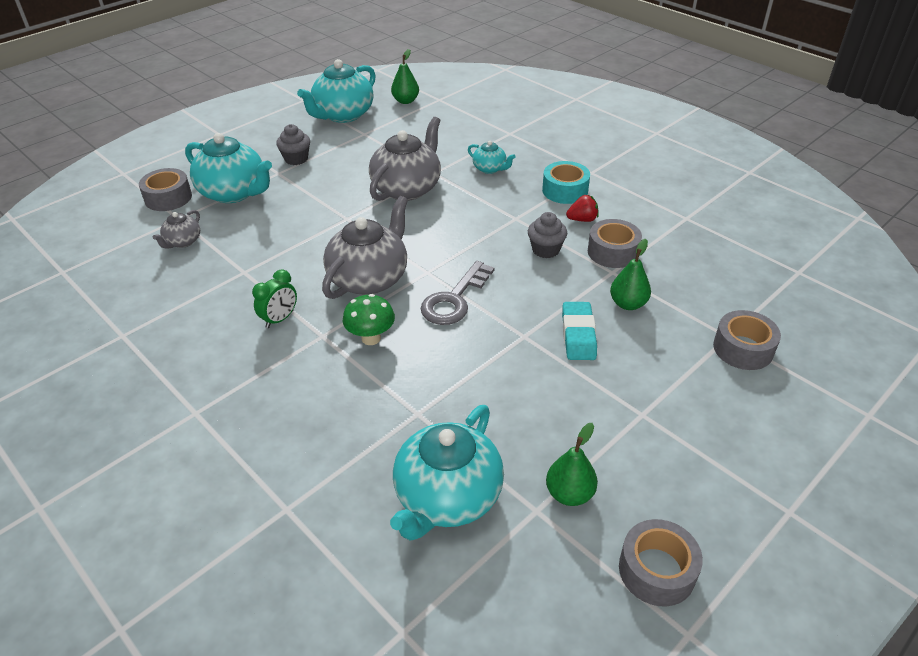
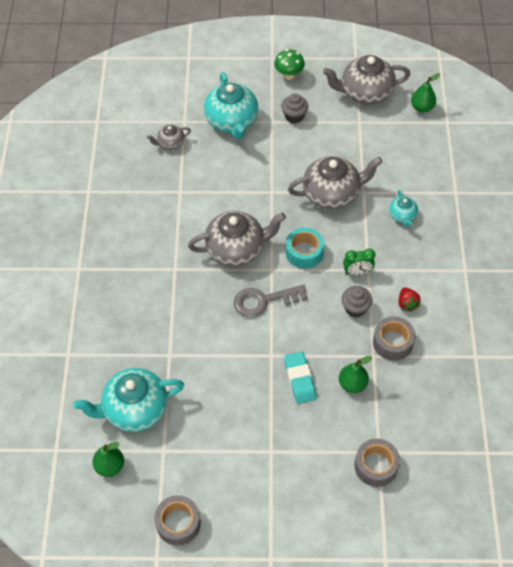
camera: 45 degrees right, 15 degrees up
grey tape [139,168,192,211] -> none
green clock [252,269,297,328] -> green clock moved to [343,249,375,276]
turquoise teapot [297,59,376,123] -> grey teapot [323,55,410,105]
green mushroom [343,294,395,345] -> green mushroom moved to [274,49,305,80]
turquoise tape [542,161,590,204] -> turquoise tape moved to [286,227,324,269]
green pear [546,423,598,506] -> green pear moved to [93,442,124,477]
turquoise eraser [562,302,597,360] -> turquoise eraser turned 60 degrees counterclockwise [284,351,316,404]
red strawberry [566,195,598,222] -> red strawberry turned 45 degrees clockwise [398,287,421,312]

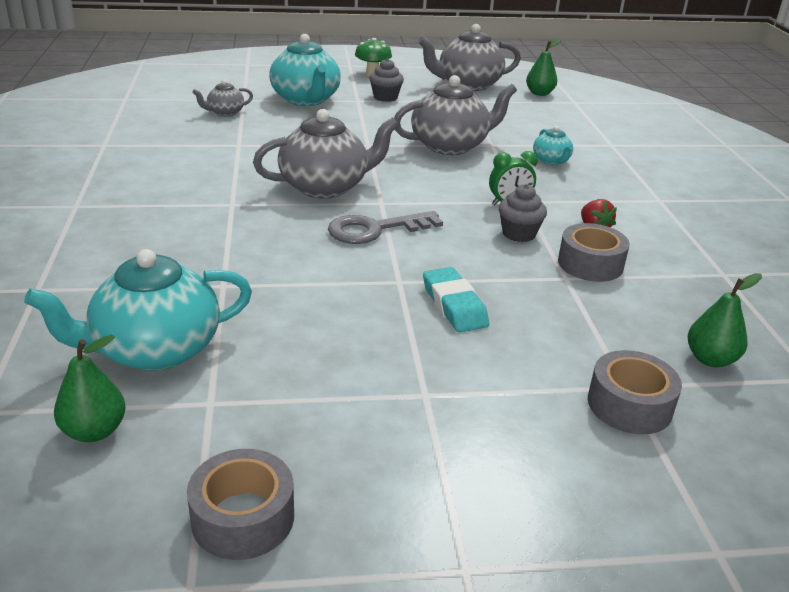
camera: 10 degrees left, 25 degrees down
turquoise tape [286,227,324,269] -> none
green pear [339,356,372,393] -> green pear moved to [688,273,762,367]

